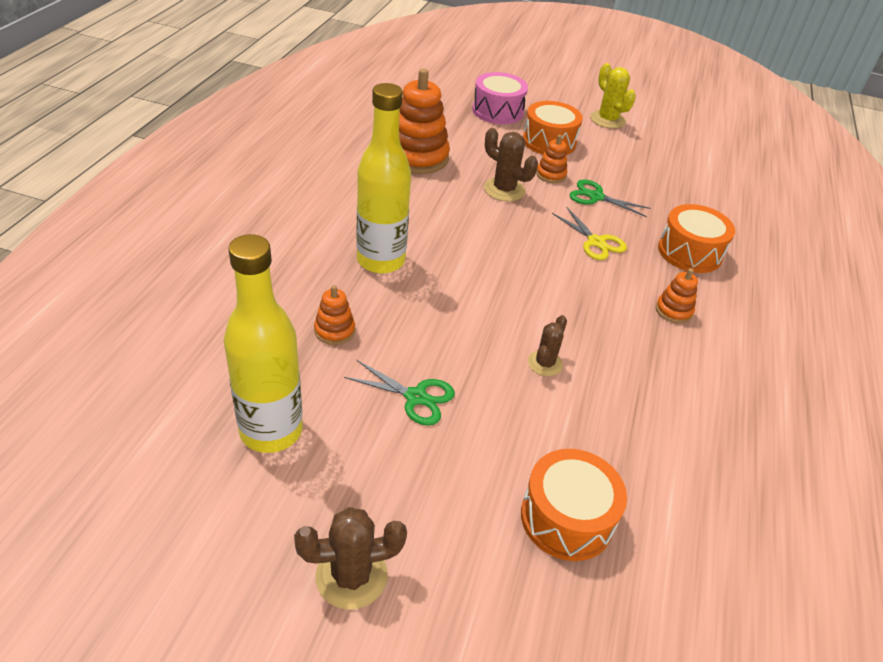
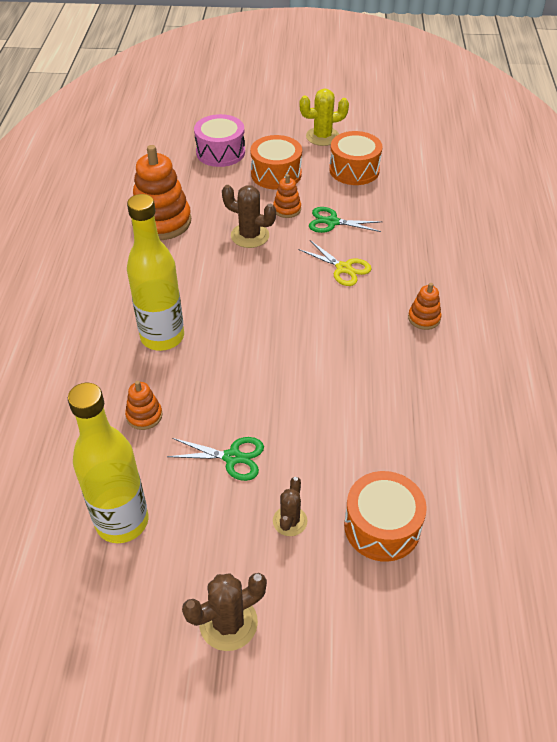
camera: 10 degrees left, 5 degrees up
brown cactus [528,315,567,376] -> brown cactus moved to [273,477,307,536]
yellow cactus [590,63,636,129] -> yellow cactus turned 60 degrees counterclockwise [300,89,349,146]
orange drum [658,204,735,273] -> orange drum moved to [329,131,382,185]

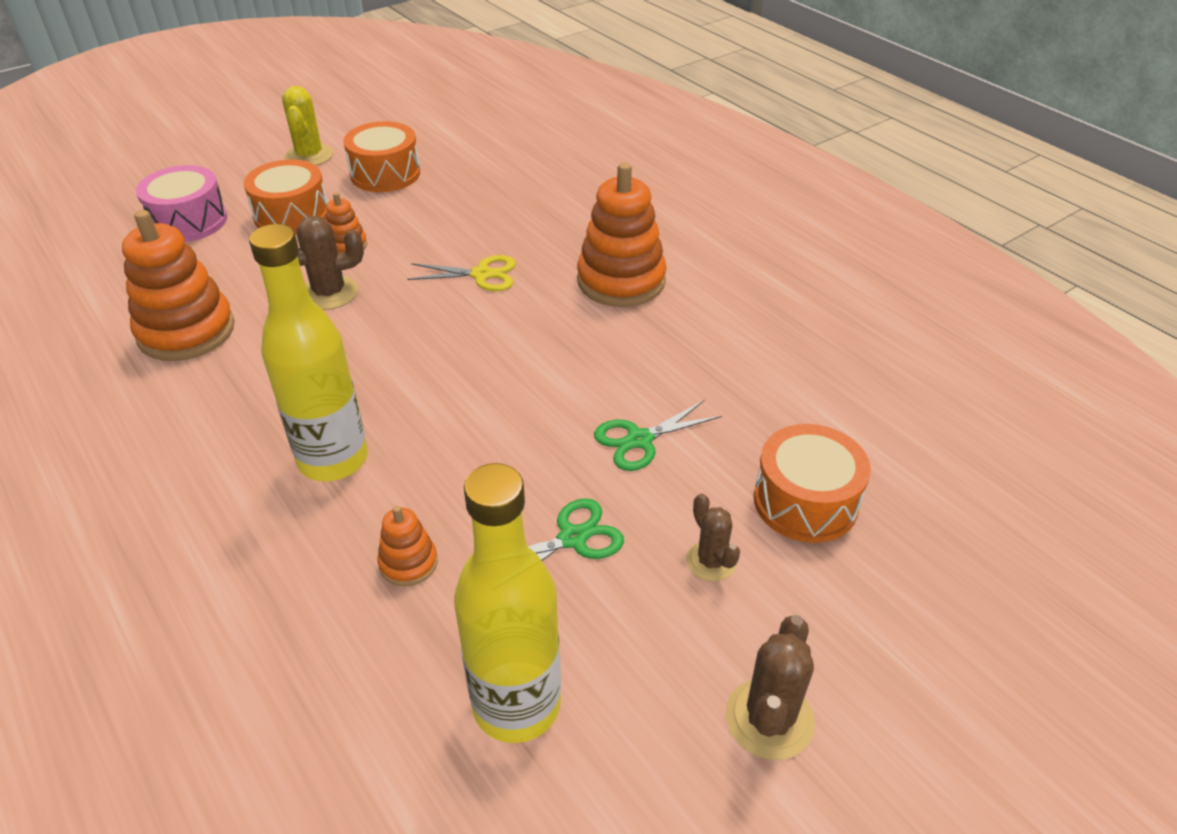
camera: 40 degrees left, 5 degrees down
yellow cactus [300,89,349,146] -> yellow cactus turned 45 degrees counterclockwise [282,86,333,166]
green scissors [309,207,383,233] -> green scissors moved to [594,400,722,471]
orange stacking toy [408,283,441,330] -> orange stacking toy [577,163,667,307], size x2.07

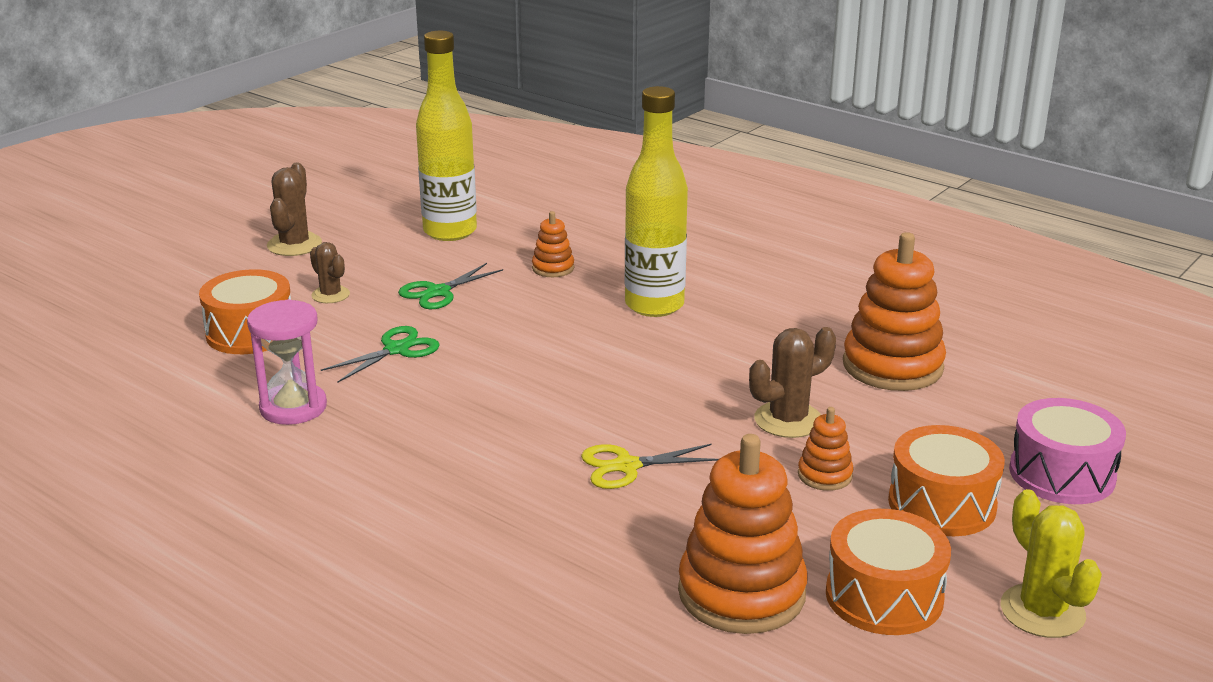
camera: 165 degrees right, 15 degrees down
orange stacking toy [577,163,667,307] -> orange stacking toy moved to [678,434,808,634]
none -> pink hourglass [247,299,327,425]

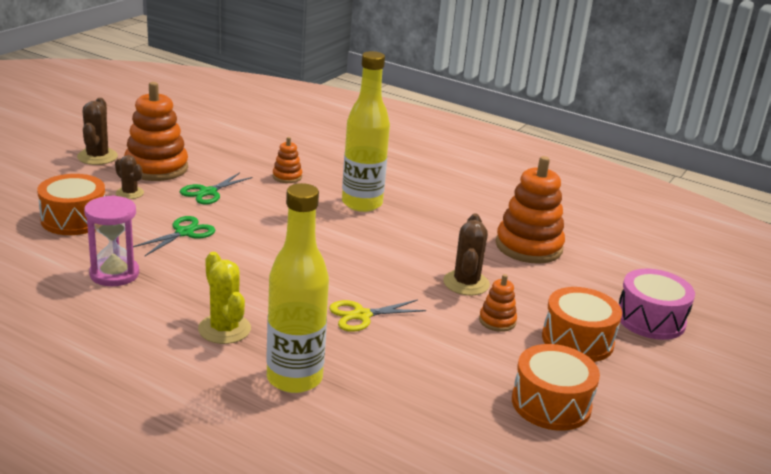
camera: 10 degrees left, 0 degrees up
yellow bottle [416,31,477,241] -> yellow bottle moved to [266,183,329,393]
orange stacking toy [678,434,808,634] -> orange stacking toy moved to [124,82,188,181]
brown cactus [749,327,836,438] -> brown cactus turned 45 degrees counterclockwise [443,213,490,296]
yellow cactus [1000,489,1102,638] -> yellow cactus moved to [198,252,251,344]

